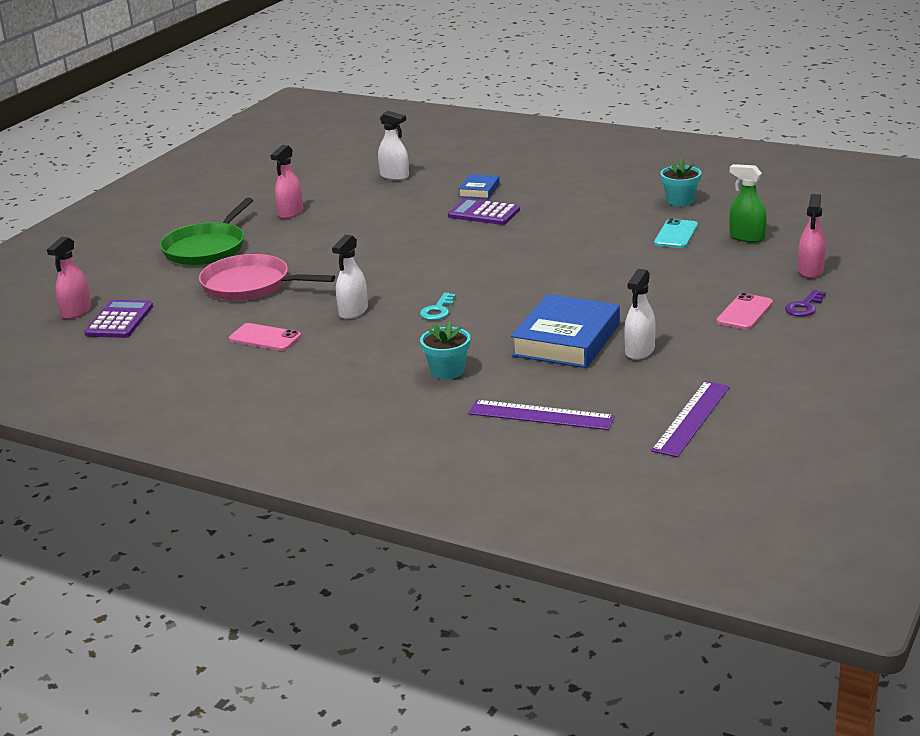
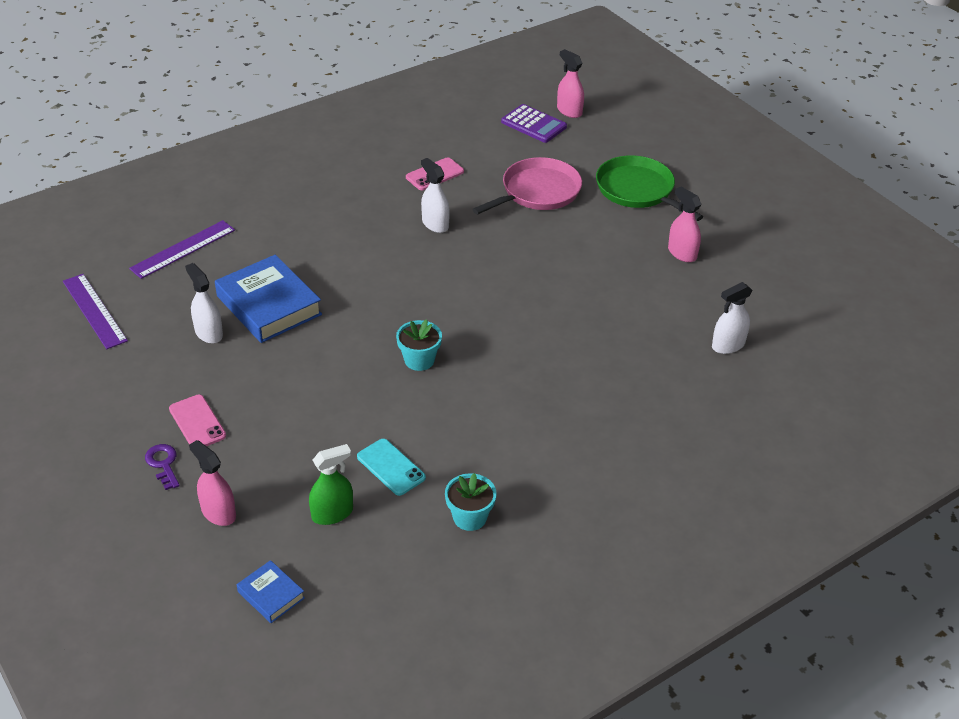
camera: 115 degrees right, 15 degrees up
turquoise key [420,293,456,320] -> none
turquoise flower pot [420,321,470,380] -> turquoise flower pot moved to [396,319,442,371]
purple calculator [448,198,520,225] -> none
blue book [459,174,500,199] -> blue book moved to [237,560,305,623]

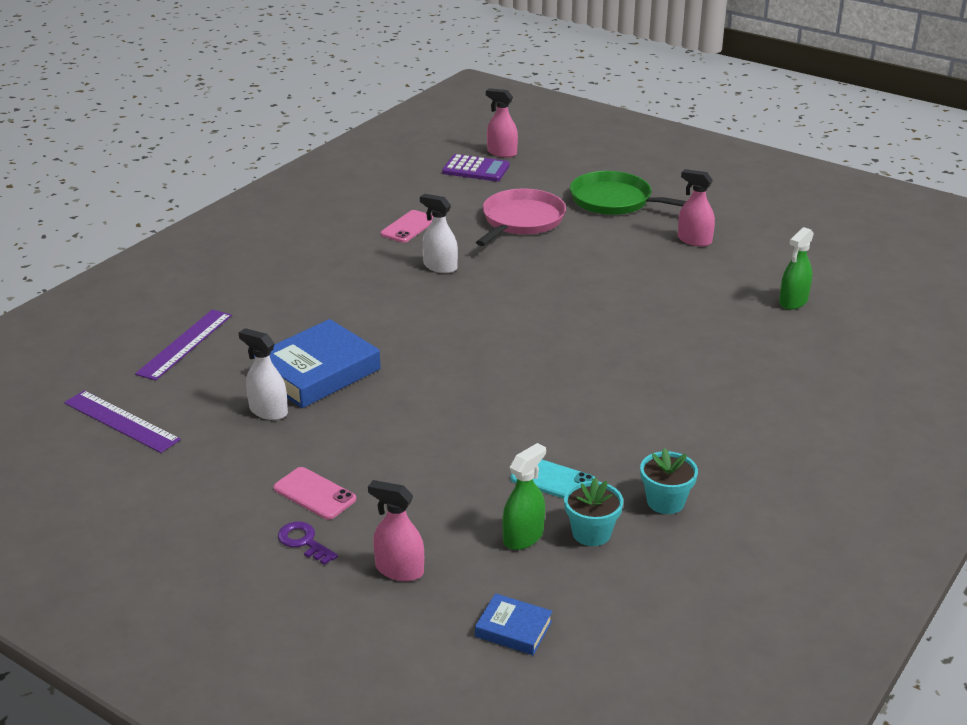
camera: 20 degrees left, 10 degrees down
blue book [215,255,322,343] -> blue book turned 75 degrees counterclockwise [254,319,381,408]
turquoise flower pot [396,319,442,371] -> turquoise flower pot moved to [564,477,623,546]
white spray bottle [712,282,752,354] -> green spray bottle [779,227,814,310]

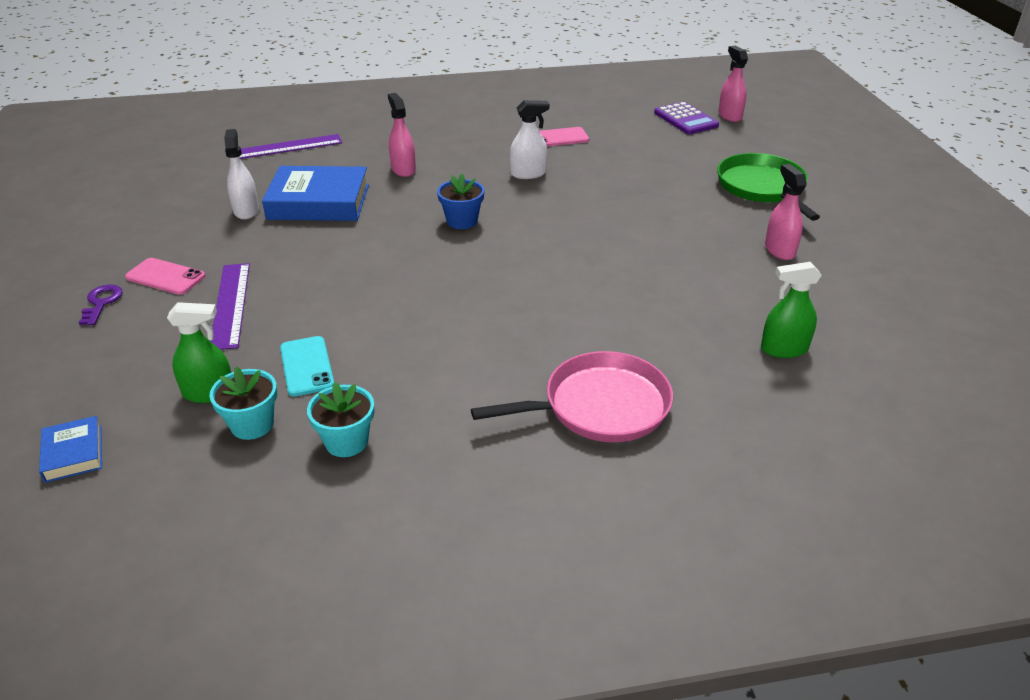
camera: 45 degrees right, 5 degrees up
purple ruler [64,390,181,453] -> purple ruler moved to [210,263,250,350]
pink phone [273,467,356,520] -> pink phone turned 60 degrees counterclockwise [125,258,205,295]
pink spray bottle [368,480,424,581] -> pink spray bottle moved to [388,93,416,177]
white spray bottle [420,194,458,273] -> white spray bottle turned 90 degrees clockwise [510,100,549,179]
pink pan [476,189,566,246] -> pink pan moved to [471,351,673,442]
none -> blue flower pot [437,174,485,229]

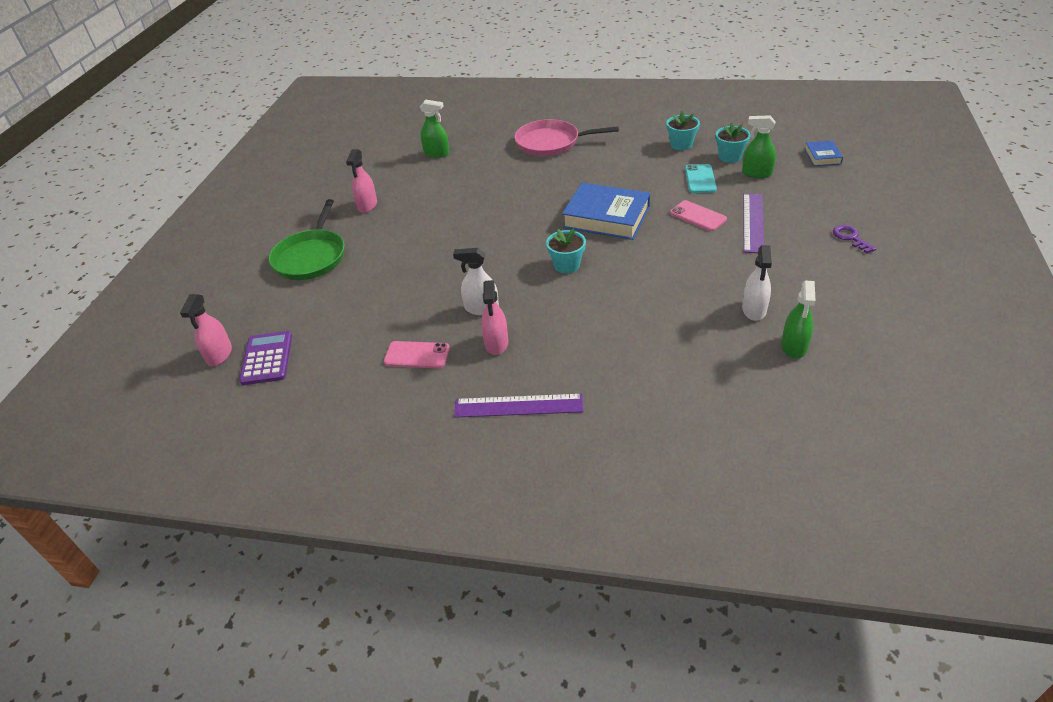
camera: 155 degrees left, 5 degrees up
purple key [79,285,123,325] -> purple key turned 135 degrees clockwise [833,225,876,253]
pink phone [125,258,205,295] -> pink phone moved to [670,200,727,231]
purple ruler [240,134,342,159] -> purple ruler moved to [454,394,584,418]
blue book [262,166,369,221] -> blue book moved to [562,183,650,240]
pink spray bottle [388,93,416,177] -> pink spray bottle moved to [481,280,508,355]
blue flower pot [437,174,485,229] -> turquoise flower pot [546,229,586,274]
none -> green spray bottle [781,280,816,359]

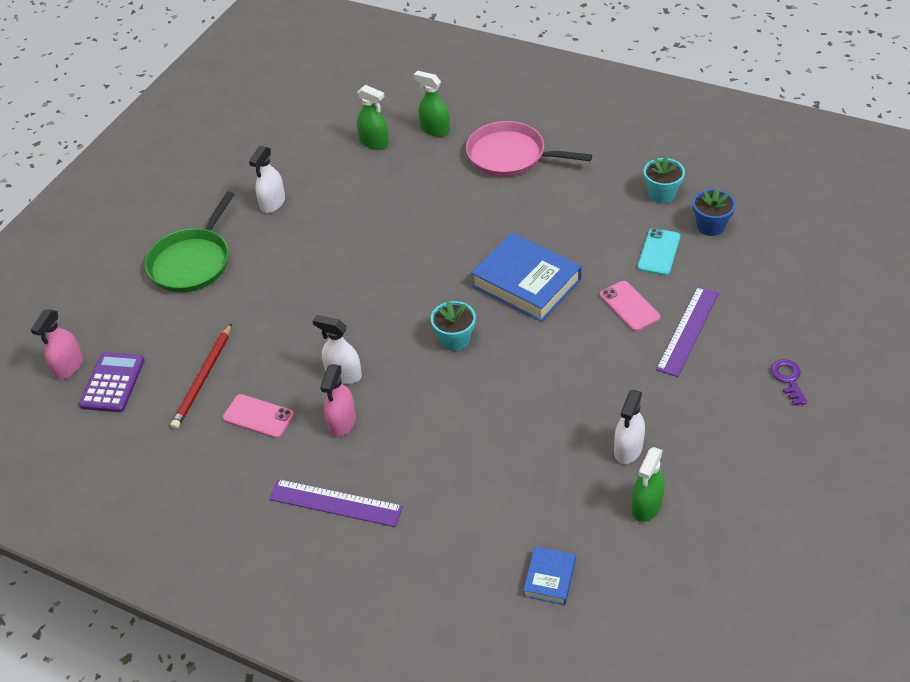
camera: 15 degrees right, 5 degrees up
pink spray bottle [346,149,377,213] -> white spray bottle [249,146,285,213]
turquoise flower pot [716,122,751,163] -> blue flower pot [693,188,736,236]
green spray bottle [742,115,776,178] -> green spray bottle moved to [414,71,450,137]
blue book [804,141,843,166] -> blue book moved to [523,546,576,605]
none -> red pencil [170,323,232,429]

